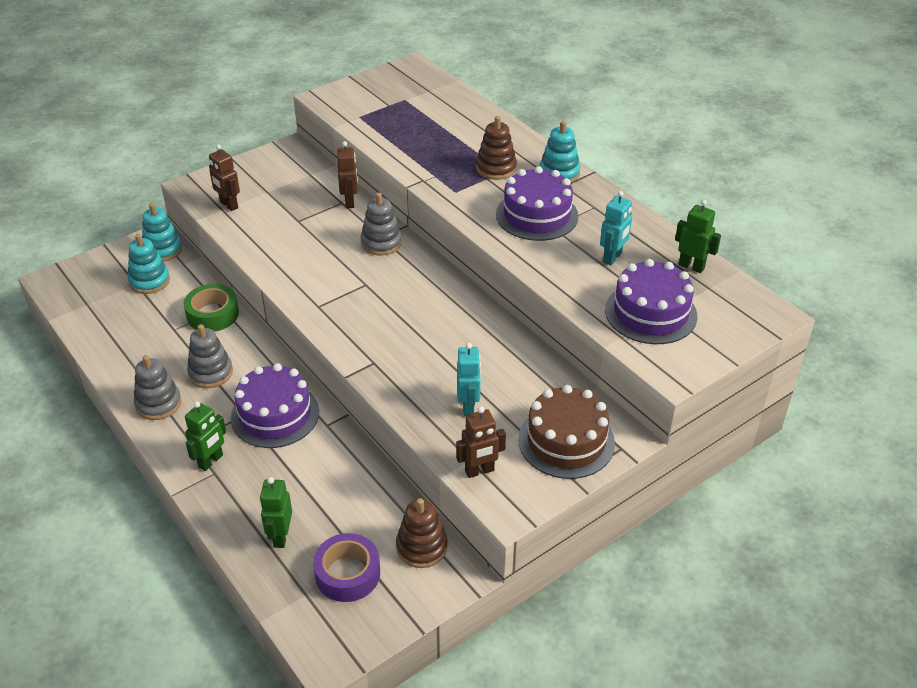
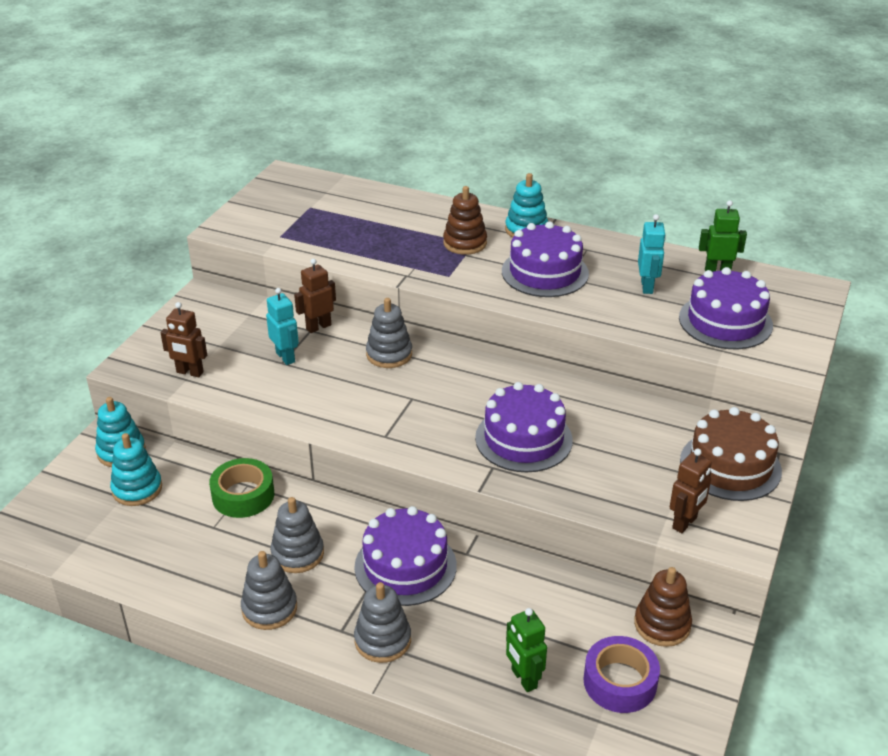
camera: 30 degrees left, 5 degrees down
green robot [185,401,226,471] -> grey stacking toy [354,582,411,663]
brown robot [337,141,358,208] -> brown robot turned 90 degrees counterclockwise [294,259,336,333]
turquoise robot [457,343,481,416] -> turquoise robot moved to [266,288,299,365]
none -> purple cake [475,382,573,472]

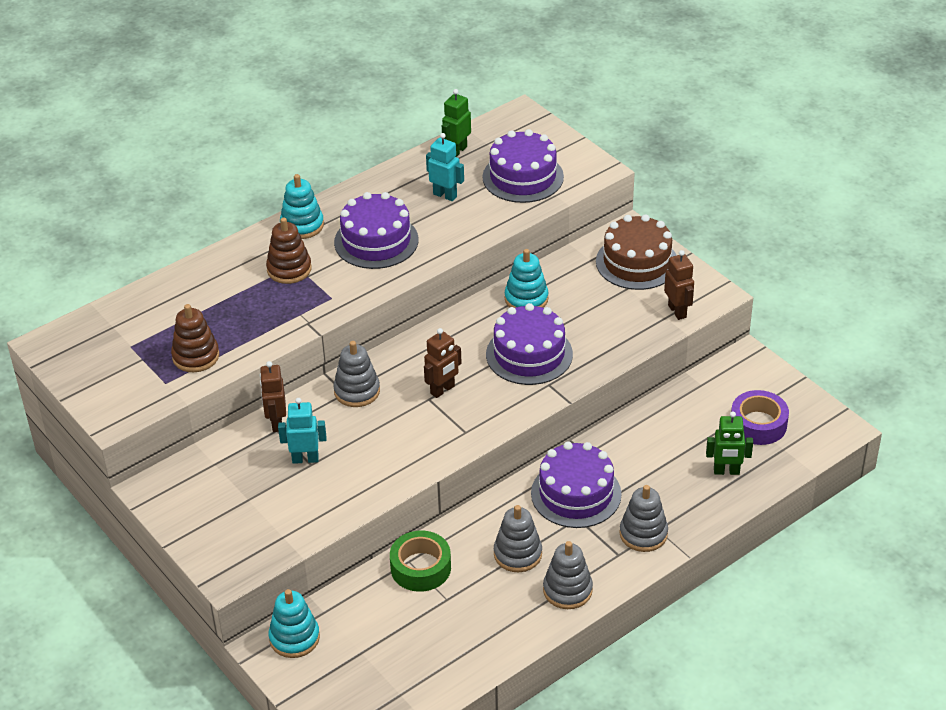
camera: 60 degrees left, 5 degrees up
turquoise stacking toy [110,433,162,506] -> turquoise stacking toy moved to [505,249,549,308]
brown robot [160,302,207,377] -> brown robot moved to [424,328,462,398]
brown stacking toy [634,567,692,647] -> brown stacking toy moved to [171,304,219,372]

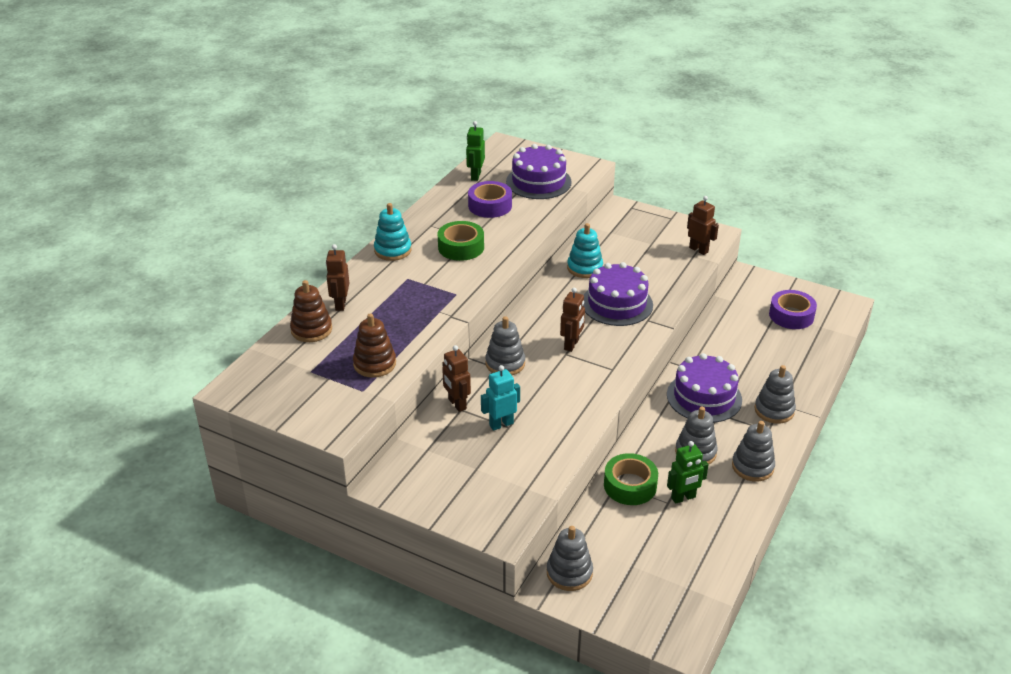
camera: 25 degrees left, 5 degrees down
brown stacking toy [266,218,312,284] -> brown stacking toy moved to [290,280,332,342]
turquoise stacking toy [269,589,320,658] -> grey stacking toy [547,526,593,591]
purple cake [334,192,419,269] -> green tape [438,221,484,261]
turquoise robot [426,133,464,201] -> purple tape [468,181,512,218]
brown cake [596,214,677,290] -> none
green robot [706,411,753,475] -> green robot moved to [667,441,709,504]
none -> brown robot [326,244,349,311]

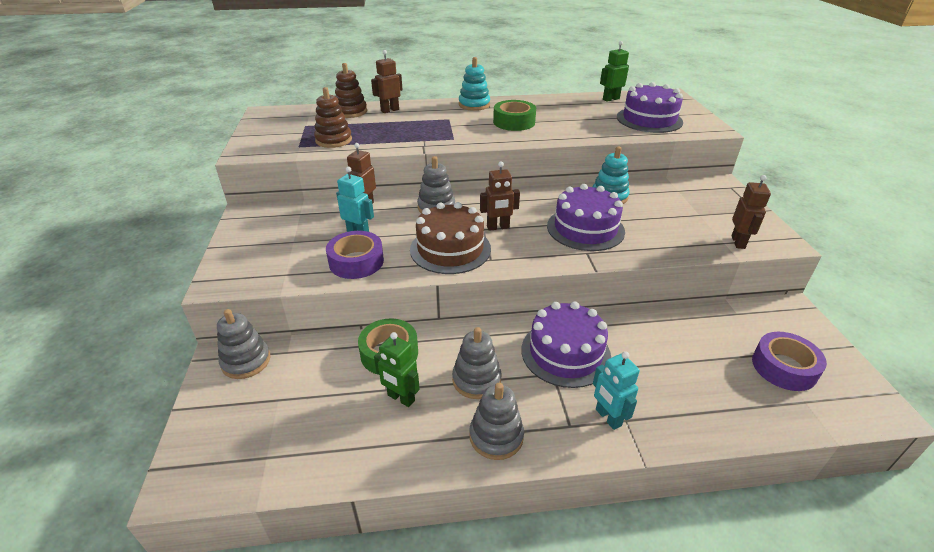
camera: 55 degrees right, 0 degrees up
purple tape [468,181,512,218] -> purple tape moved to [326,231,384,279]
grey stacking toy [754,365,796,424] -> turquoise robot [593,351,640,430]
none -> brown cake [410,202,491,274]

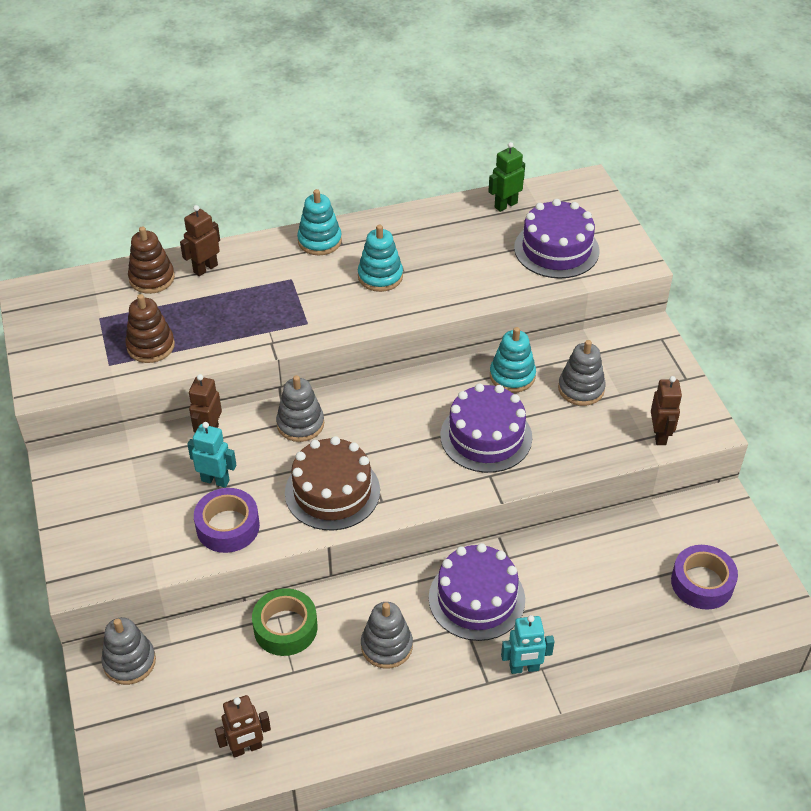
camera: 10 degrees left, 10 degrees up
green robot [374,332,420,407] -> none
grey stacking toy [469,383,524,460] -> grey stacking toy moved to [558,340,606,406]
brown robot [480,162,520,231] -> brown robot moved to [215,695,271,758]
green tape [493,100,536,131] -> turquoise stacking toy [358,225,403,292]
turquoise robot [593,351,640,430] -> turquoise robot turned 60 degrees counterclockwise [501,615,555,674]

